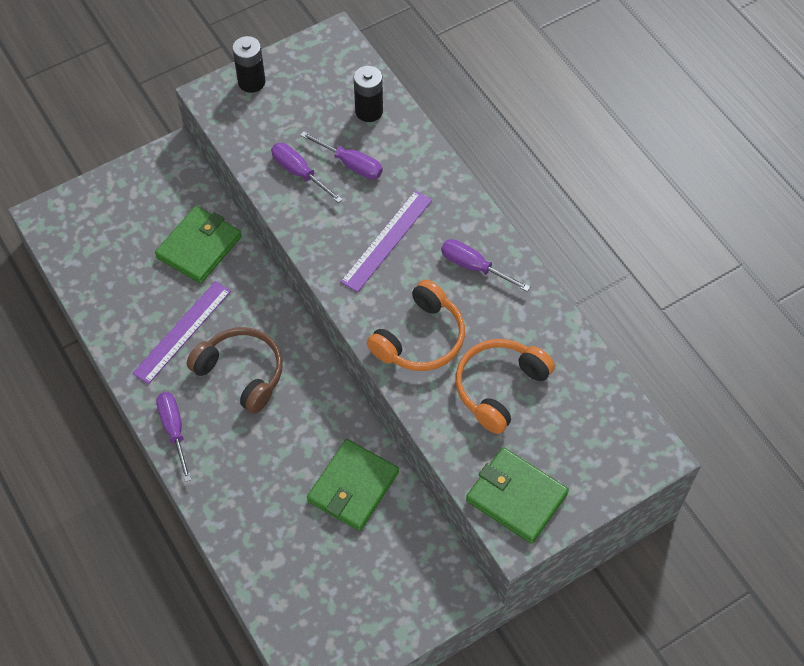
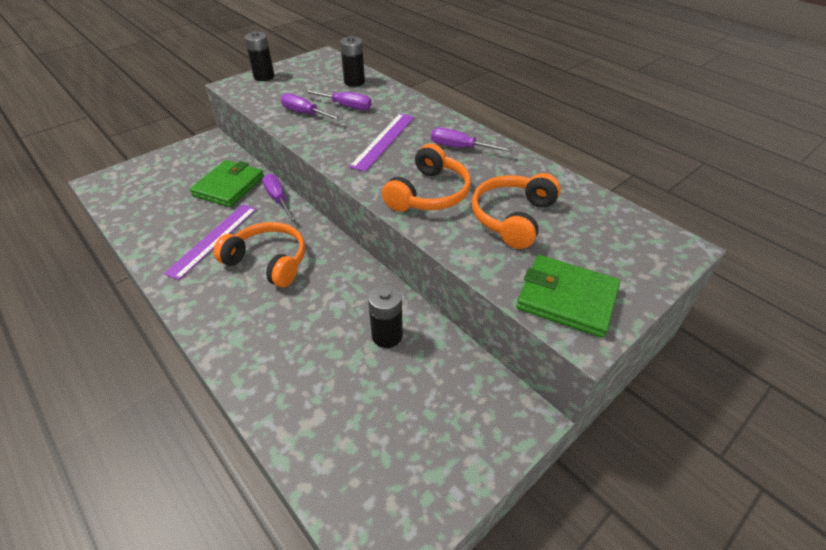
camera: 10 degrees left, 15 degrees down
purple screwdriver [156,392,191,482] -> purple screwdriver moved to [262,174,296,221]
brown headphones [187,327,283,414] -> orange headphones [214,222,305,288]
green wallet [307,439,399,531] -> black battery [368,284,403,348]

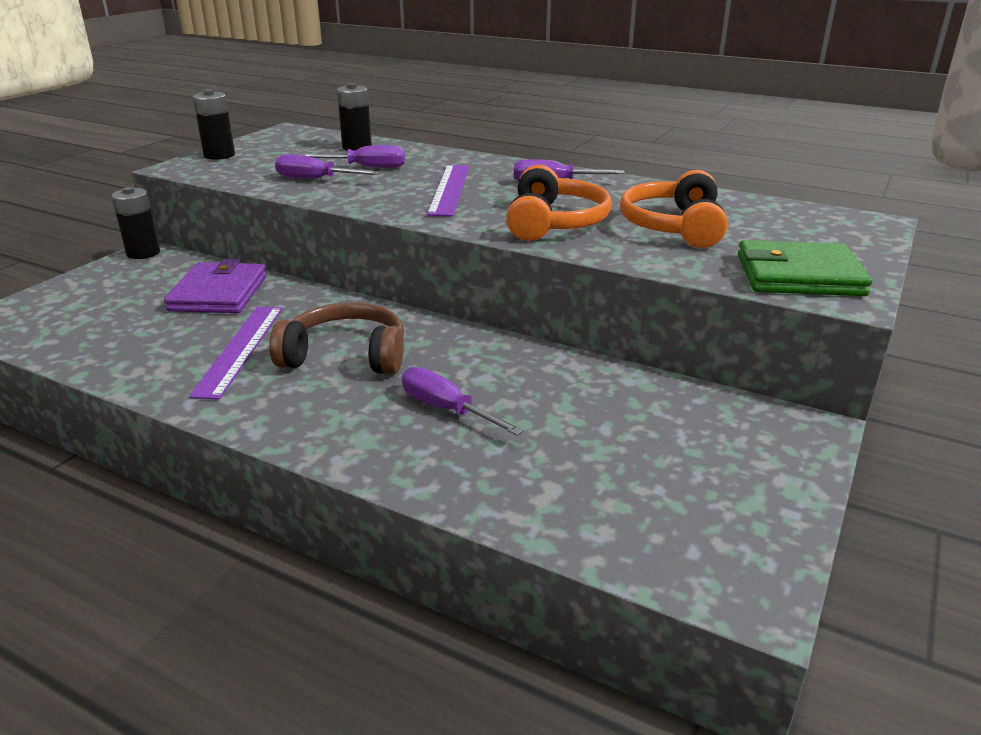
camera: 20 degrees left, 15 degrees down
green wallet [190,160,264,207] -> purple wallet [164,259,267,313]
orange headphones [214,222,305,288] -> brown headphones [269,302,404,375]
purple screwdriver [262,174,296,221] -> purple screwdriver moved to [402,367,524,435]
black battery [368,284,403,348] -> black battery moved to [111,187,160,259]

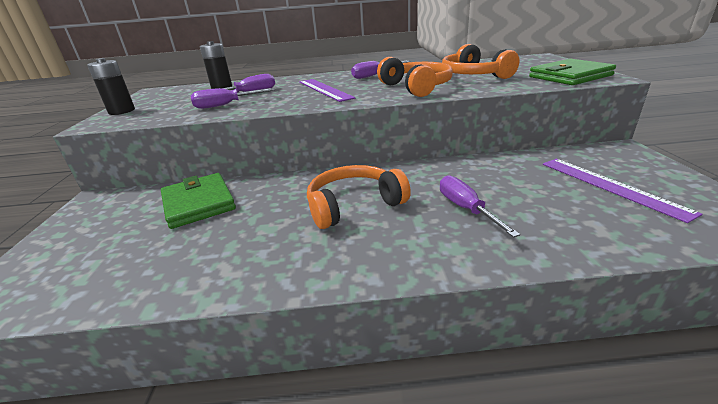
camera: 30 degrees left, 0 degrees up
black battery [111,187,160,259] -> none
purple wallet [164,259,267,313] -> green wallet [161,173,236,229]
purple ruler [189,306,283,399] -> purple ruler moved to [543,159,703,223]
brown headphones [269,302,404,375] -> orange headphones [307,165,411,229]
purple screwdriver [402,367,524,435] -> purple screwdriver turned 60 degrees clockwise [440,175,520,237]

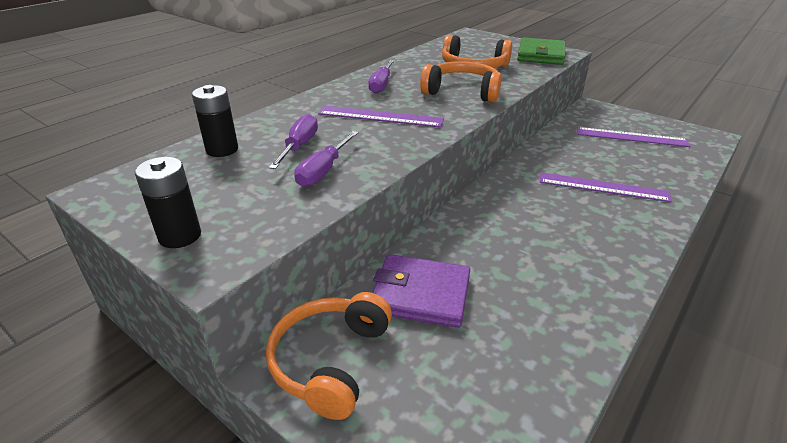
camera: 50 degrees left, 5 degrees up
green wallet [161,173,236,229] -> purple wallet [372,254,470,328]
orange headphones [307,165,411,229] -> orange headphones moved to [266,292,392,420]
purple screwdriver [440,175,520,237] -> purple ruler [540,172,672,202]

